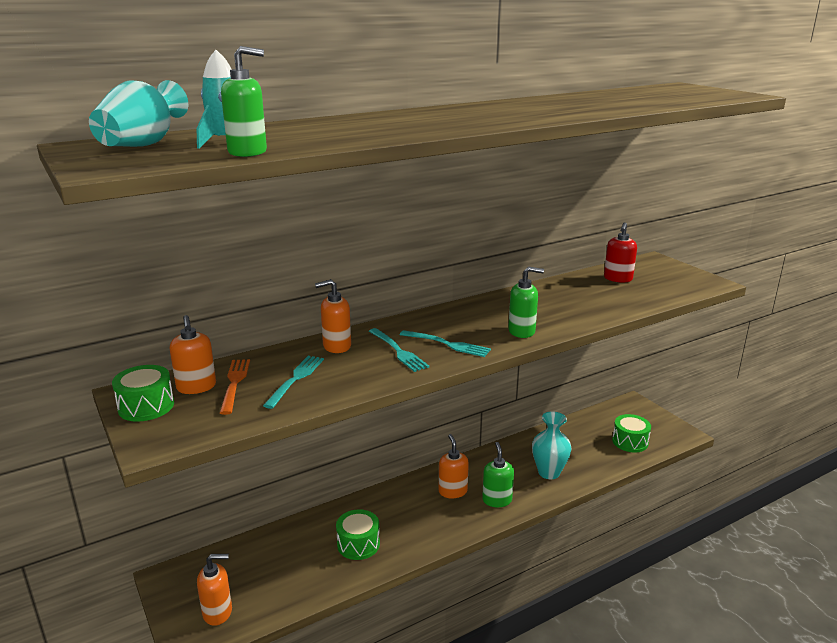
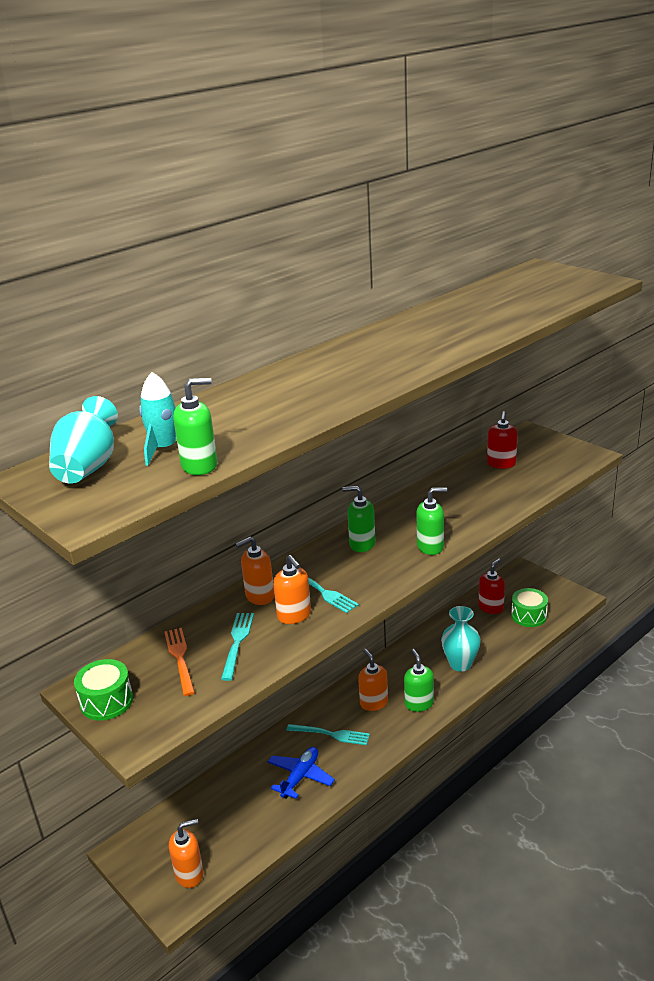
camera: 10 degrees left, 5 degrees up
orange soap dispenser [170,315,216,394] -> orange soap dispenser moved to [273,555,311,624]
green drum [336,509,380,560] -> blue plane [268,747,335,799]
turquoise fork [400,330,491,357] -> turquoise fork moved to [286,724,370,745]
none -> green soap dispenser [343,486,375,552]
none -> red soap dispenser [478,558,505,614]

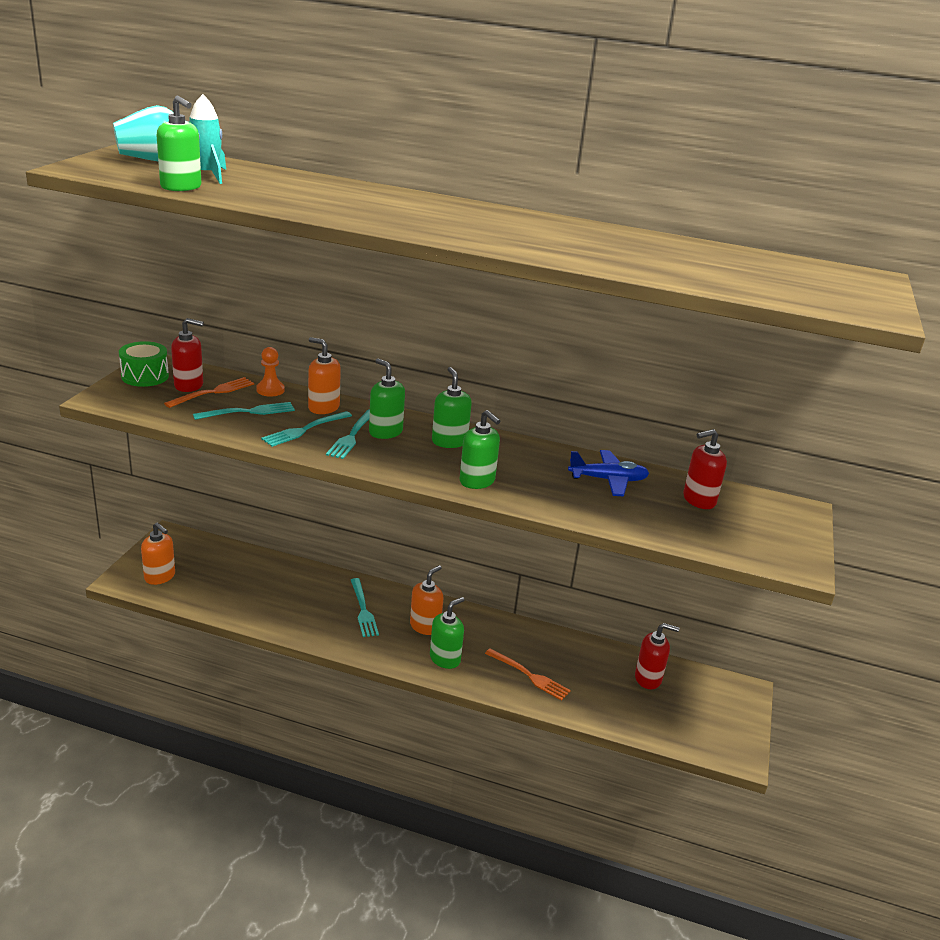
camera: 55 degrees right, 0 degrees up
blue plane [268,747,335,799] -> blue plane moved to [568,450,649,497]
orange soap dispenser [273,555,311,624] -> turquoise fork [261,411,352,447]
turquoise vase [441,606,481,672] -> orange fork [485,648,571,701]
green drum [511,588,548,627] -> none
none -> red soap dispenser [171,318,204,392]
none -> orange pawn [257,347,285,397]
none -> green soap dispenser [369,358,405,439]

